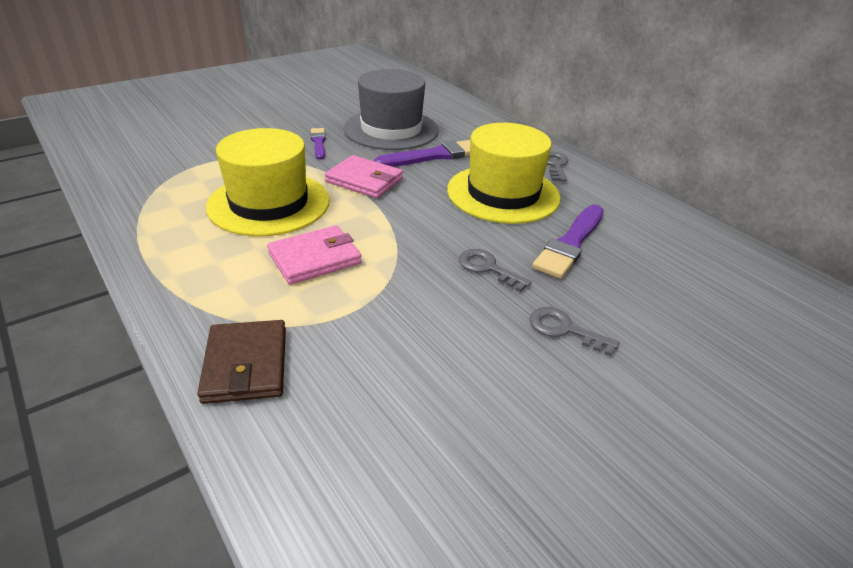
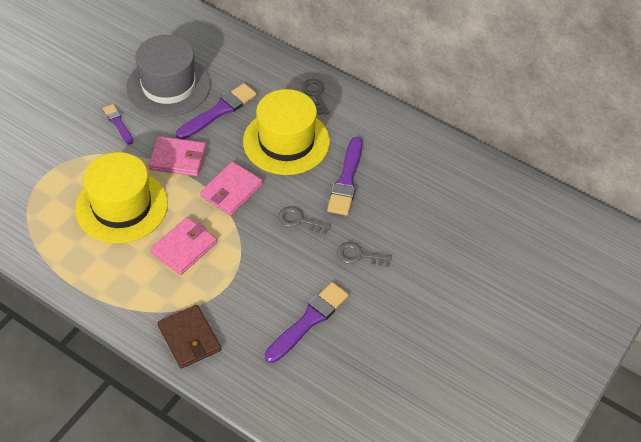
camera: 20 degrees left, 15 degrees up
none -> pink wallet [200,162,263,215]
none -> purple brush [265,282,349,363]

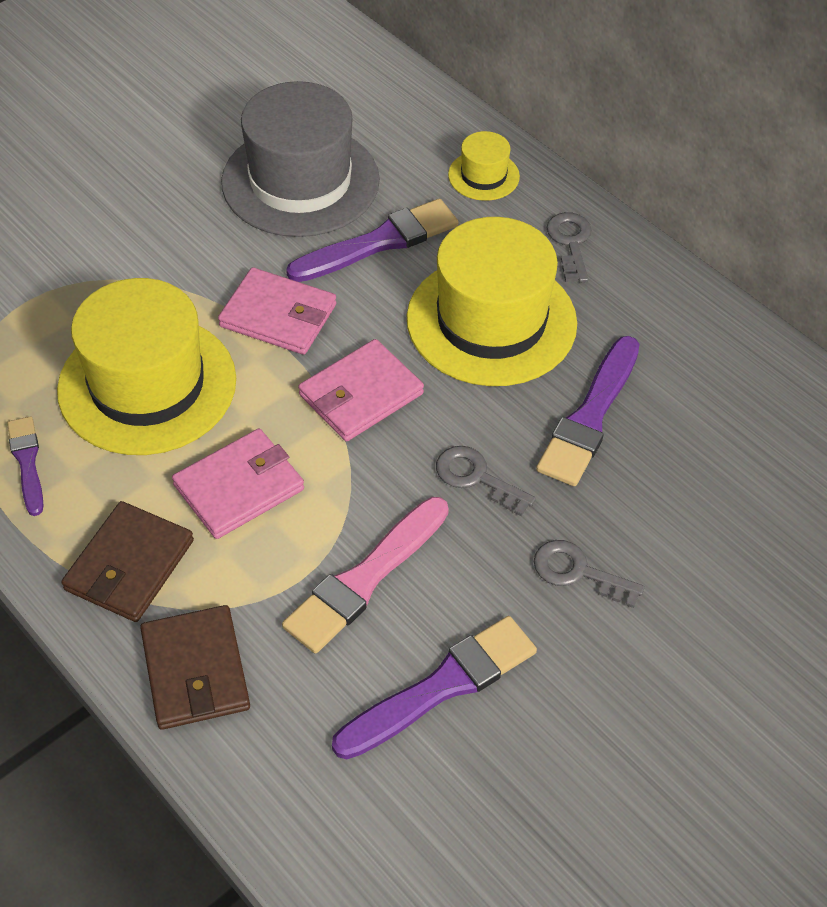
camera: 15 degrees right, 0 degrees up
purple brush [103,104,133,144] -> purple brush moved to [7,416,44,516]
none -> brown wallet [62,501,194,622]
none -> pink brush [282,497,449,653]
none -> yellow hat [448,131,520,201]

